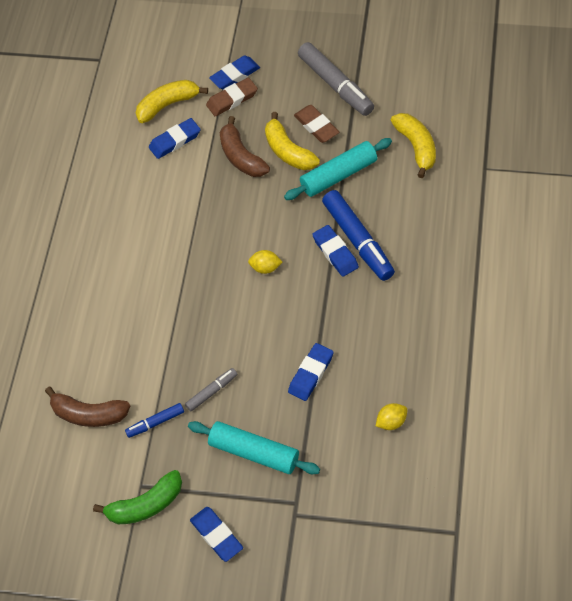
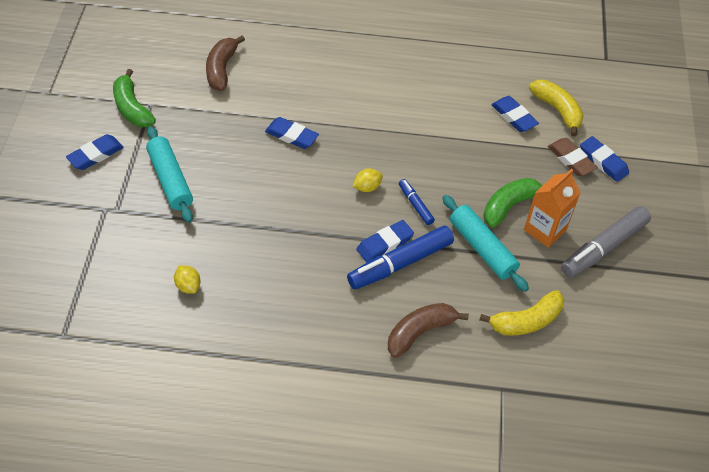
camera: 80 degrees right, 5 degrees down
blue marker [125,403,184,438] -> blue marker moved to [399,179,435,225]
grey marker [185,368,237,411] -> none
turquoise rolling pin [188,421,320,474] -> turquoise rolling pin turned 45 degrees counterclockwise [146,126,193,223]
brown banana [220,116,270,177] -> brown banana moved to [388,303,469,358]
yellow lemon [248,250,282,274] -> yellow lemon turned 60 degrees clockwise [352,168,383,192]
yellow banana [265,112,320,170] -> green banana [483,178,543,227]
blue eraser [288,343,333,401] -> blue eraser moved to [265,117,319,149]
brown eraser [294,105,339,143] -> orange carton [524,169,581,248]

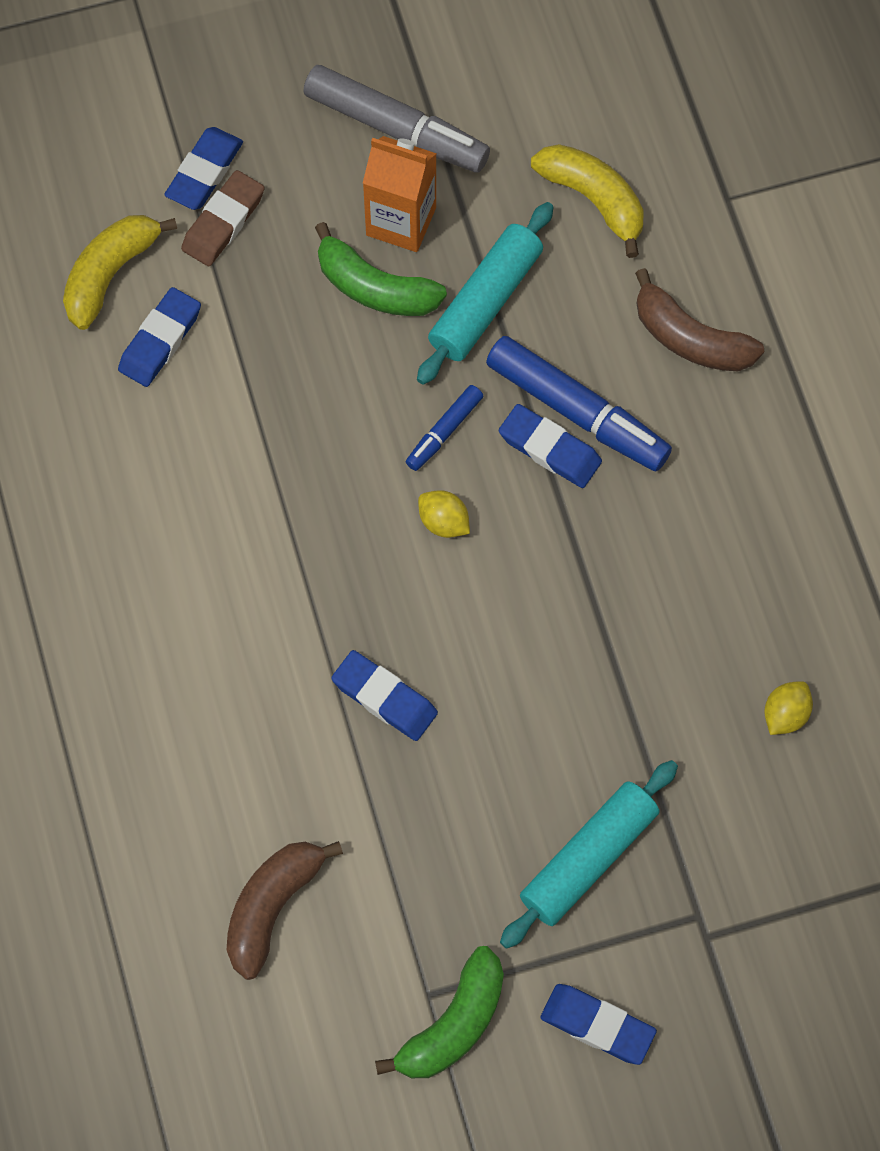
camera: 110 degrees left, 15 degrees up
brown banana [206,35,245,91] -> brown banana turned 135 degrees clockwise [227,841,343,980]
blue eraser [265,117,319,149] -> blue eraser turned 60 degrees counterclockwise [331,650,438,741]

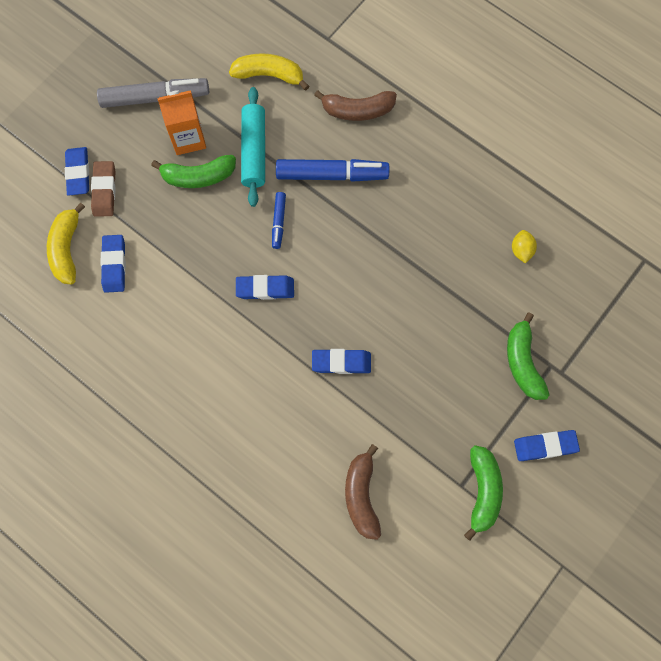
camera: 35 degrees left, 5 degrees up
yellow lemon [418,490,470,538] -> none
blue eraser [499,404,602,488] -> blue eraser moved to [236,275,294,300]
turquoise rolling pin [500,760,678,949] -> none
none -> green banana [507,312,549,400]

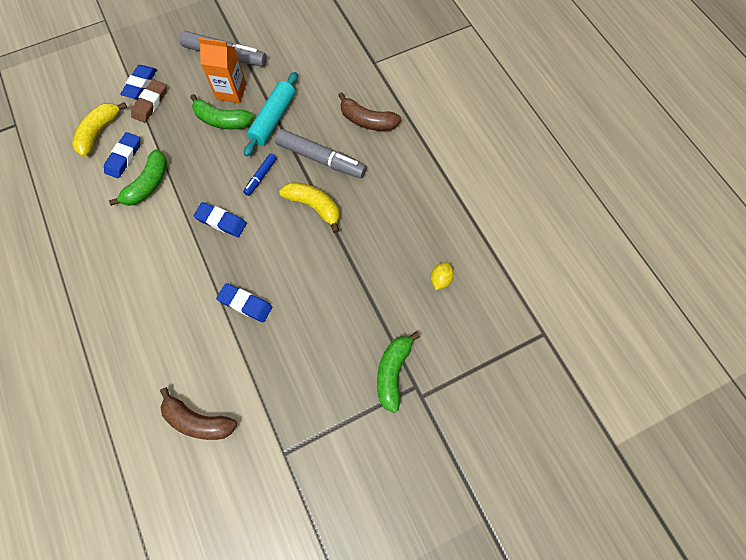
camera: 25 degrees right, 5 degrees down
yellow banana [229,53,309,91] -> yellow banana moved to [279,182,340,233]
blue marker [276,159,389,182] -> grey marker [275,129,367,178]
brown banana [345,444,381,540] -> brown banana turned 90 degrees counterclockwise [160,387,237,440]
green banana [464,445,503,541] -> green banana moved to [109,149,167,206]
blue eraser [514,430,580,461] -> none

